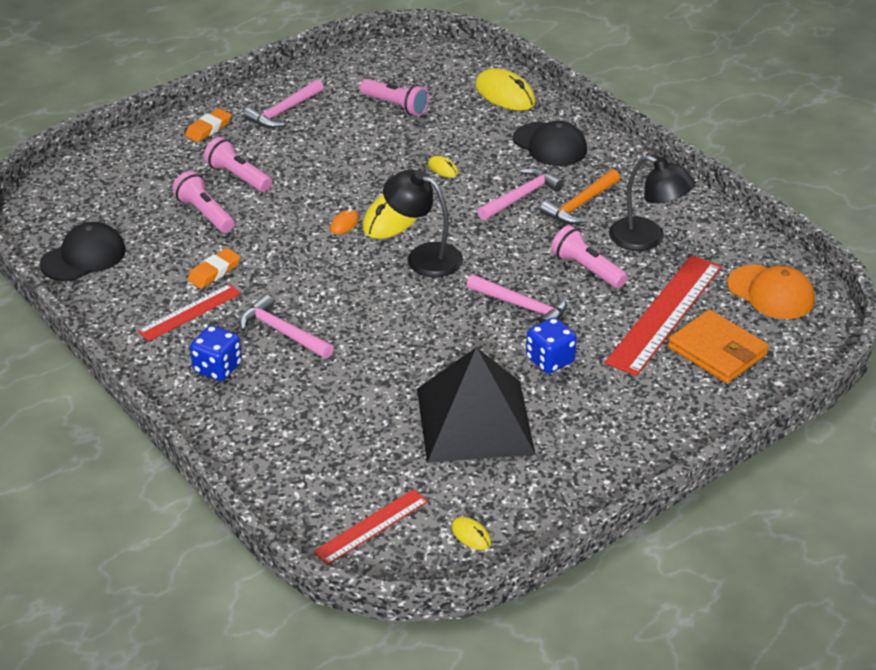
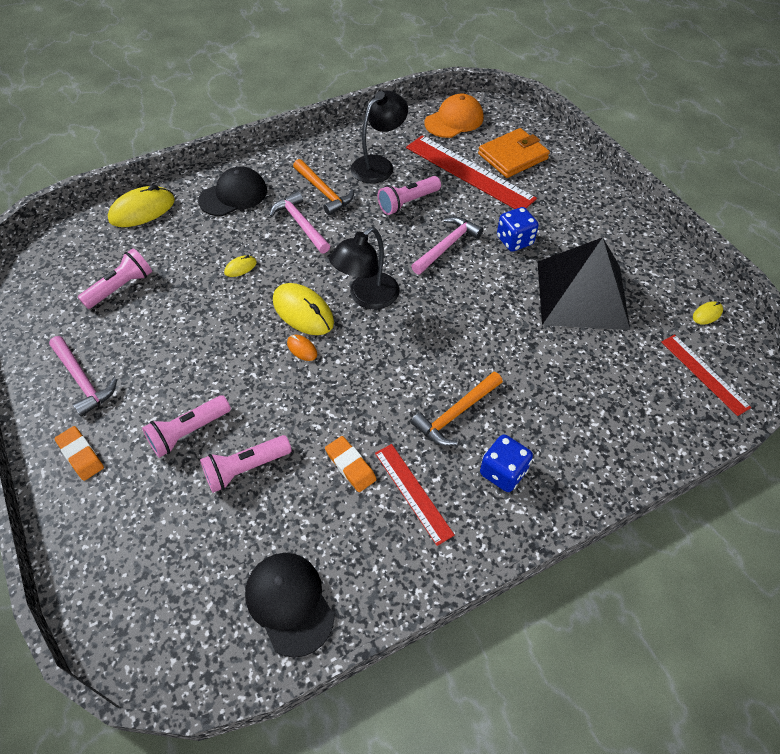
camera: 80 degrees left, 15 degrees up
pink hammer [239,294,334,358] -> orange hammer [411,372,503,446]

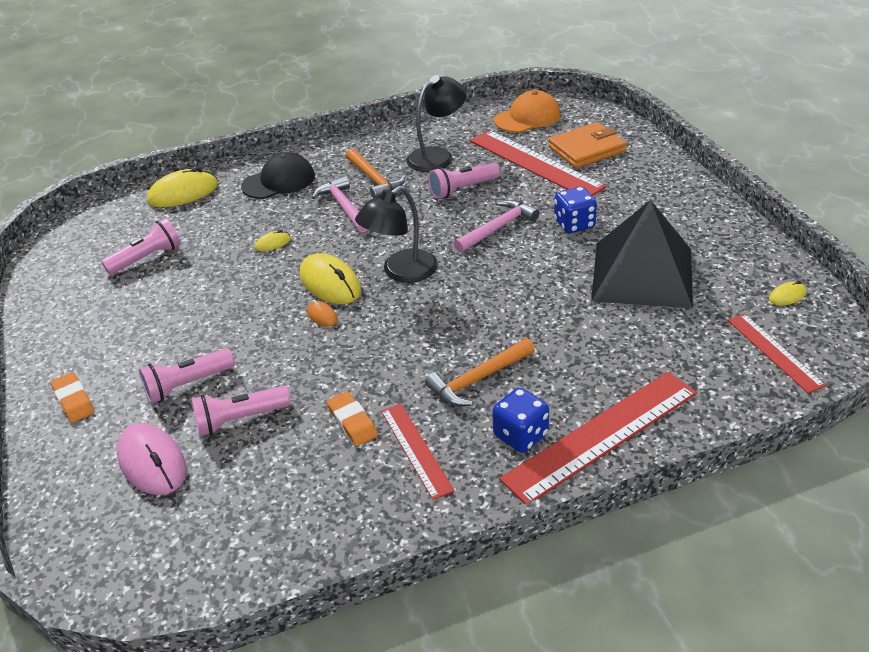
camera: 10 degrees right, 15 degrees down
pink hammer [49,336,117,417] -> none
black cap [245,553,335,658] -> none
none -> pink mouse [117,423,186,495]
none -> red ruler [499,372,697,504]

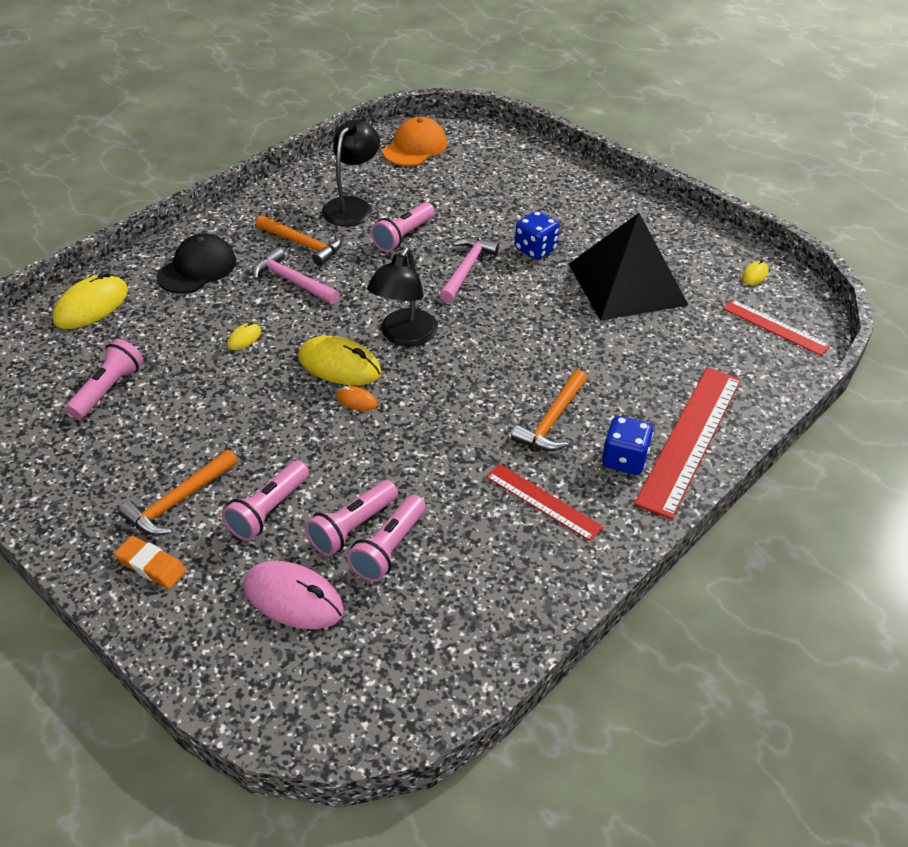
camera: 30 degrees left, 5 degrees up
orange eraser [326,391,378,446] -> none
red ruler [470,130,606,196] -> none
orange wallet [548,122,627,168] -> none
none -> orange hammer [119,450,237,536]
none -> pink flashlight [347,495,426,582]

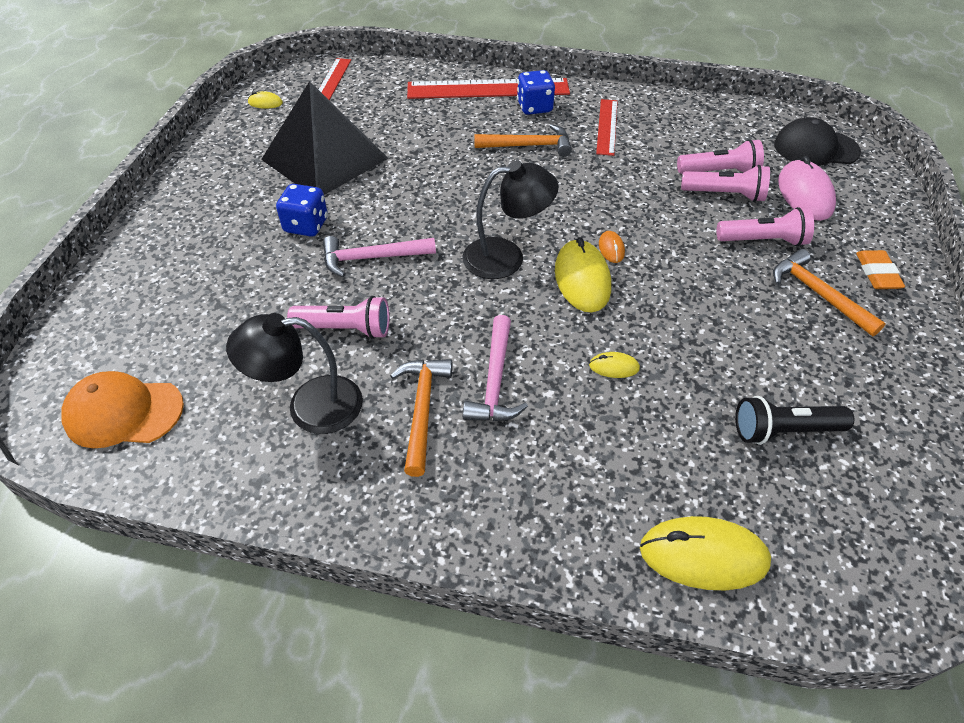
camera: 120 degrees left, 5 degrees up
pink flashlight [66,339,143,419] -> black flashlight [735,396,854,444]
orange hammer [119,450,237,536] -> orange hammer turned 135 degrees counterclockwise [773,249,886,337]
black cap [156,234,237,294] -> black cap moved to [774,117,861,166]

